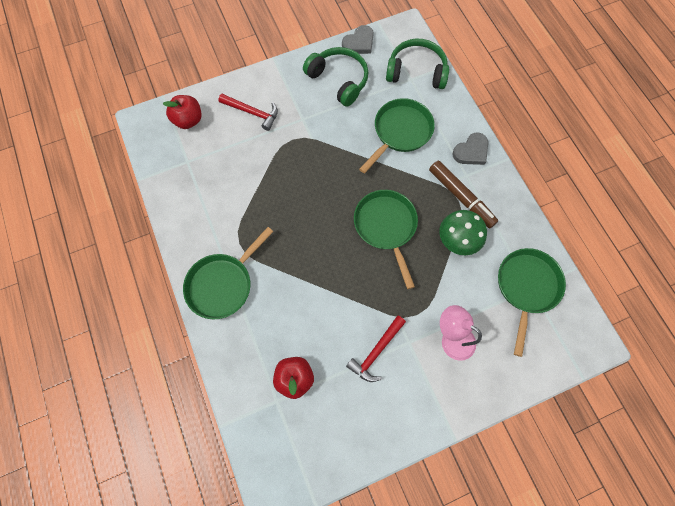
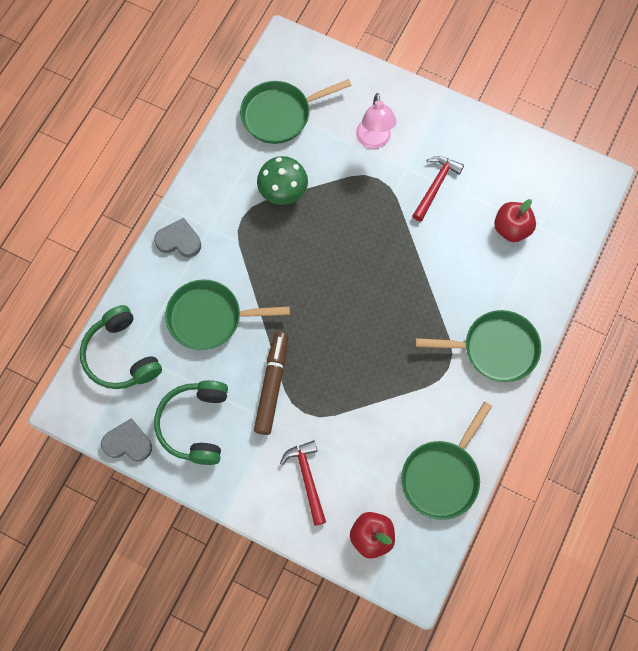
camera: 130 degrees left, 0 degrees up
red hammer [346,315,406,382] -> red hammer turned 60 degrees counterclockwise [412,156,464,221]
green pan [354,190,418,289] -> green pan moved to [401,401,492,520]
brown marker [429,160,498,228] -> brown marker moved to [254,332,288,435]

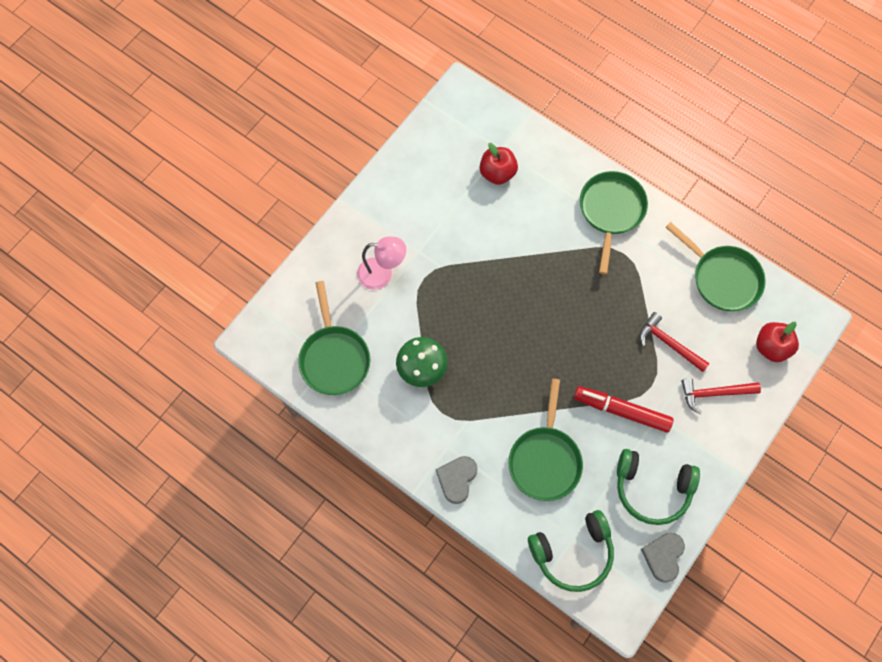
camera: 80 degrees left, 0 degrees up
brown marker [254,332,288,435] -> red marker [574,386,673,433]
red hammer [412,156,464,221] -> red hammer moved to [640,312,710,372]

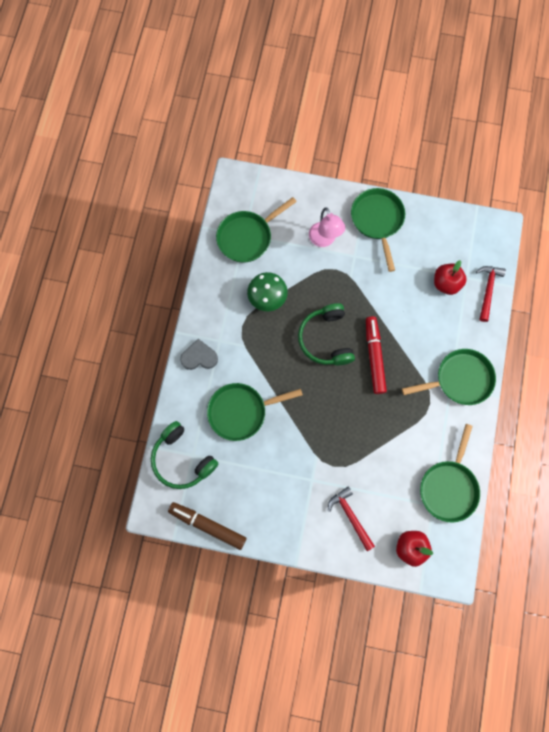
camera: 65 degrees right, 5 degrees up
red marker [574,386,673,433] -> red marker moved to [366,316,387,394]
green headphones [617,449,700,525] -> green headphones moved to [298,303,355,365]
red hammer [640,312,710,372] -> red hammer moved to [476,266,506,322]
grey heart [641,532,685,583] -> brown marker [168,502,246,550]
none -> green pan [351,188,405,272]

